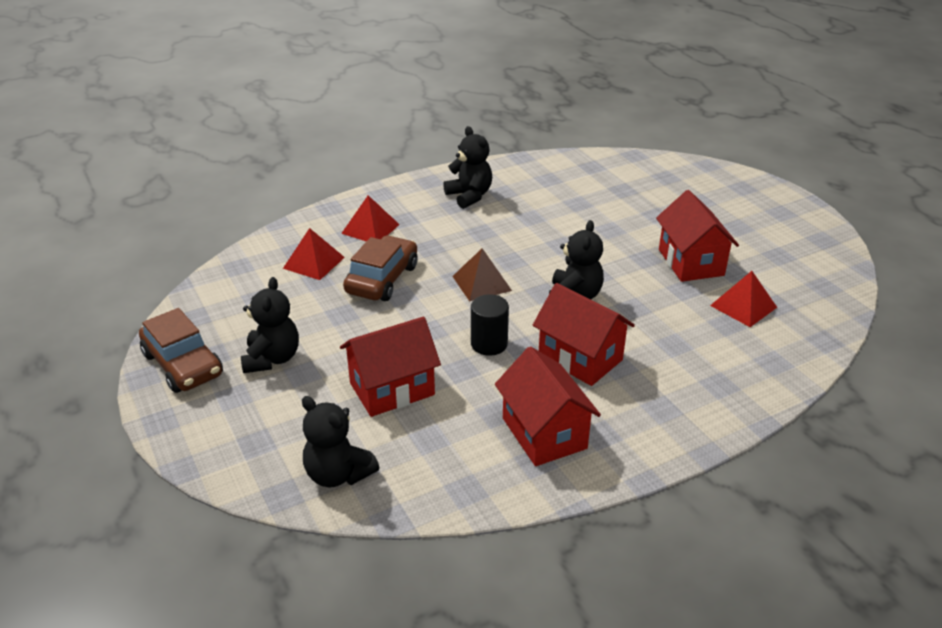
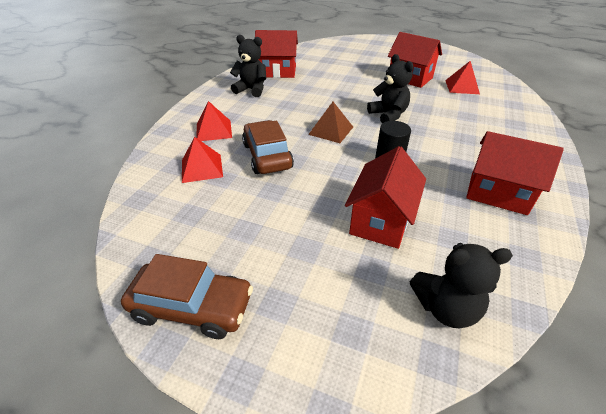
camera: 40 degrees left, 5 degrees up
black teddy bear [241,277,299,373] -> none
red house [533,283,635,386] -> red house moved to [255,30,298,78]

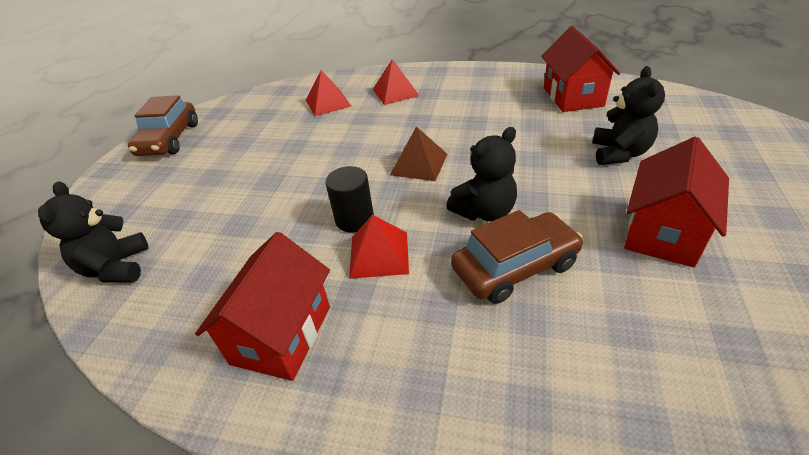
camera: 85 degrees right, 0 degrees up
black teddy bear [230,35,266,97] -> black teddy bear moved to [592,66,665,165]
brown car [242,120,294,174] -> brown car moved to [451,210,584,304]
red house [345,146,426,249] -> none
red pyramid [445,61,480,94] -> red pyramid moved to [349,215,409,279]

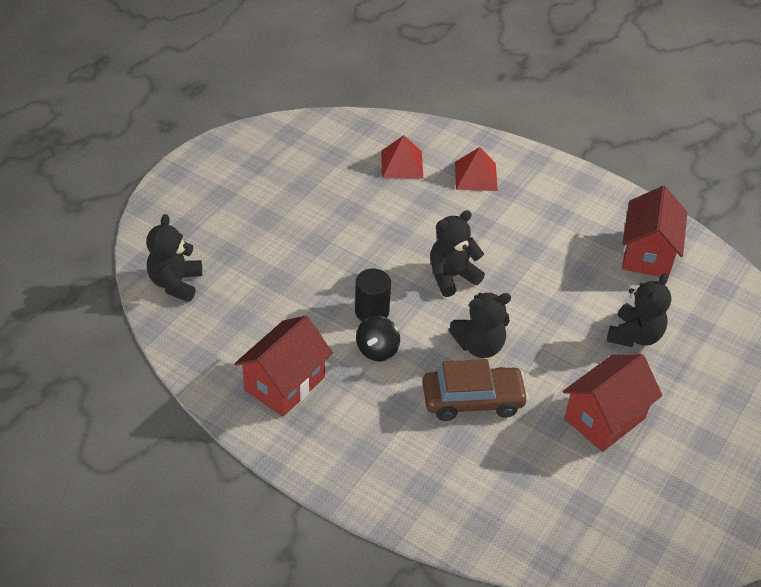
camera: 15 degrees right, 5 degrees up
brown car [128,95,198,156] -> none
red pyramid [349,215,409,279] -> black spinning top [356,316,400,361]
brown pyramid [390,126,447,181] -> black teddy bear [430,210,485,297]

